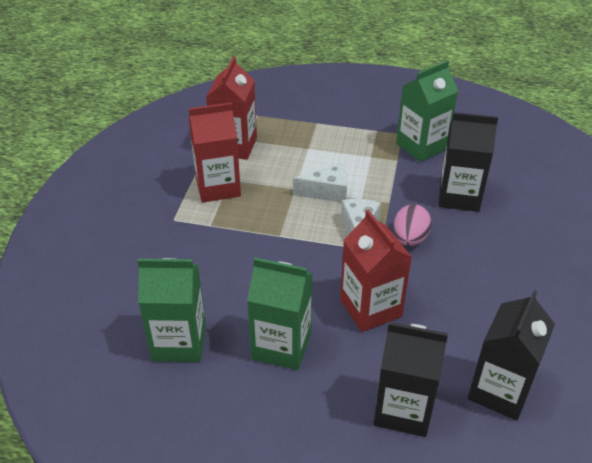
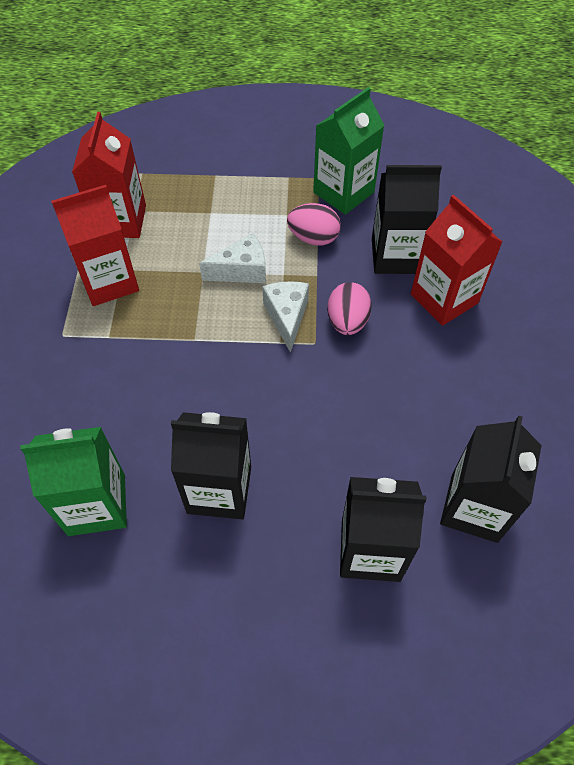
camera: 10 degrees left, 15 degrees up
green carton [247,257,313,370] -> black carton [171,412,251,519]
red carton [340,209,412,332] -> red carton moved to [411,195,502,326]
none -> pink egg [287,203,341,246]

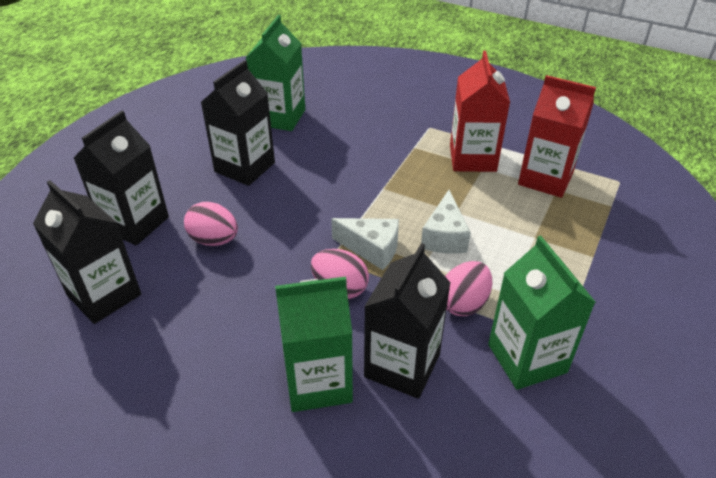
camera: 115 degrees right, 15 degrees down
red carton [411,195,502,326] -> green carton [275,276,353,412]
none -> pink egg [184,202,238,246]

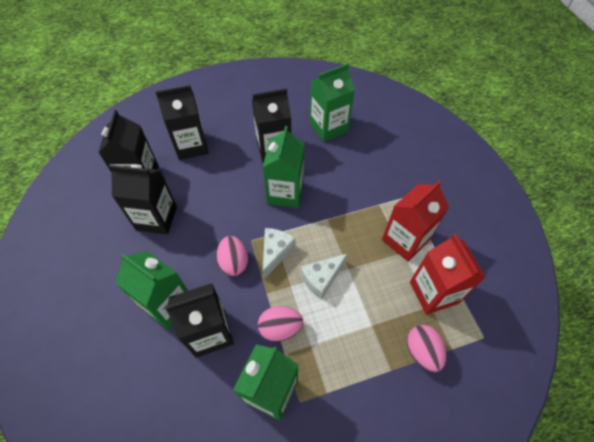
camera: 45 degrees right, 15 degrees up
pink egg [184,202,238,246] -> pink egg moved to [407,325,446,372]
white cheese [331,218,399,270] -> white cheese turned 135 degrees counterclockwise [263,228,296,279]
none -> black carton [109,165,177,234]
none -> green carton [263,126,304,208]

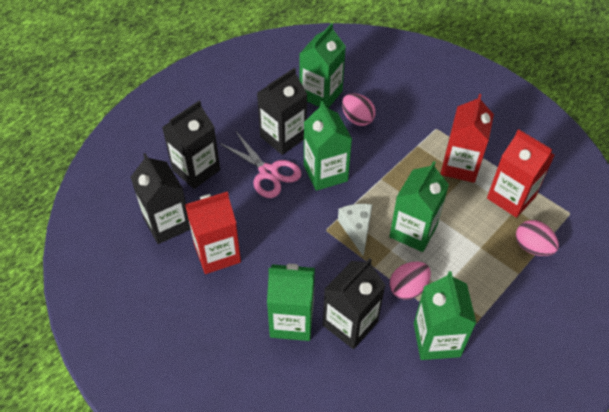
camera: 30 degrees left, 5 degrees down
black carton [109,165,177,234] -> red carton [185,191,241,274]
pink egg [216,236,248,276] -> pink egg moved to [342,93,376,126]
white cheese [301,253,348,300] -> green carton [389,161,449,252]
none -> pink scissors [219,132,302,198]

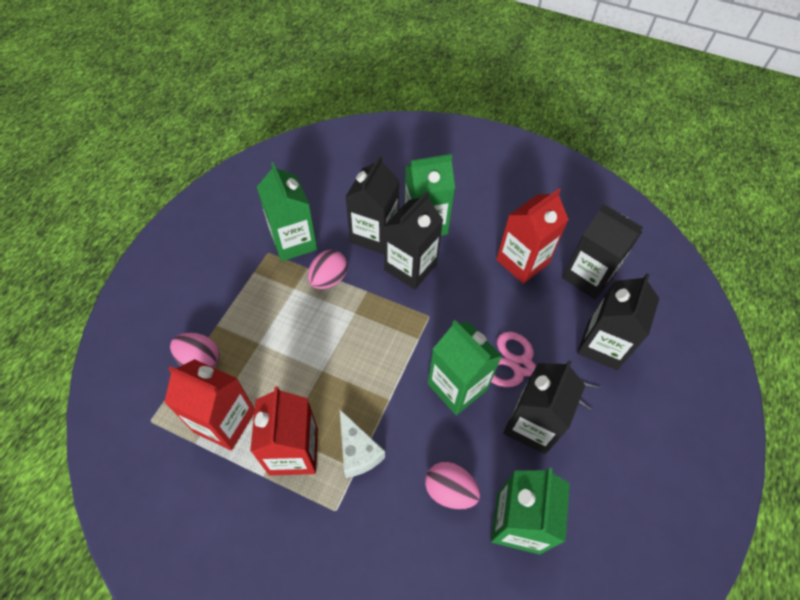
camera: 160 degrees right, 5 degrees up
white cheese [338,204,372,256] -> white cheese moved to [340,410,385,478]
green carton [389,161,449,252] -> none
none -> black carton [384,191,443,289]

